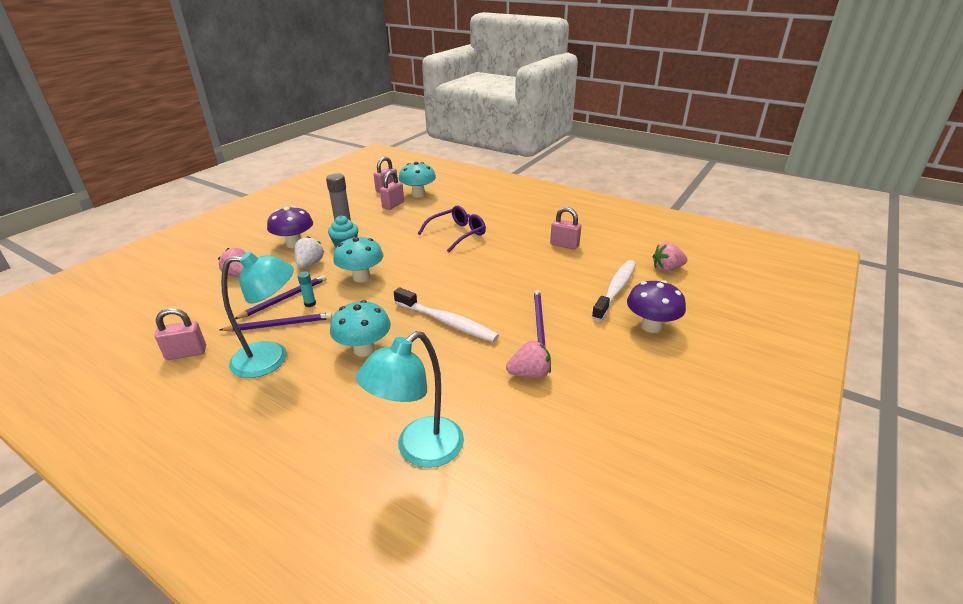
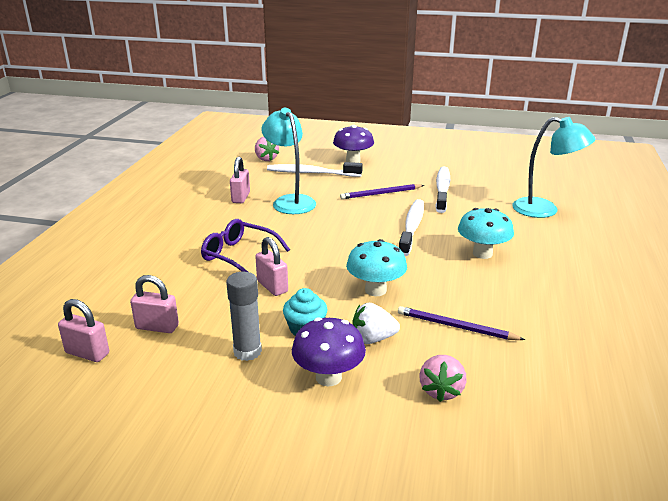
camera: 110 degrees left, 5 degrees down
pink padlock [155,308,206,360] -> pink padlock moved to [255,237,288,296]
purple pencil [219,312,332,331] -> none
turquoise lamp [221,252,294,378] -> turquoise lamp moved to [261,108,316,214]
turquoise glue stick [297,271,316,307] -> none
turquoise mushroom [399,162,436,198] -> none
pink strawberry [506,341,551,379] -> white toothbrush [435,167,450,213]

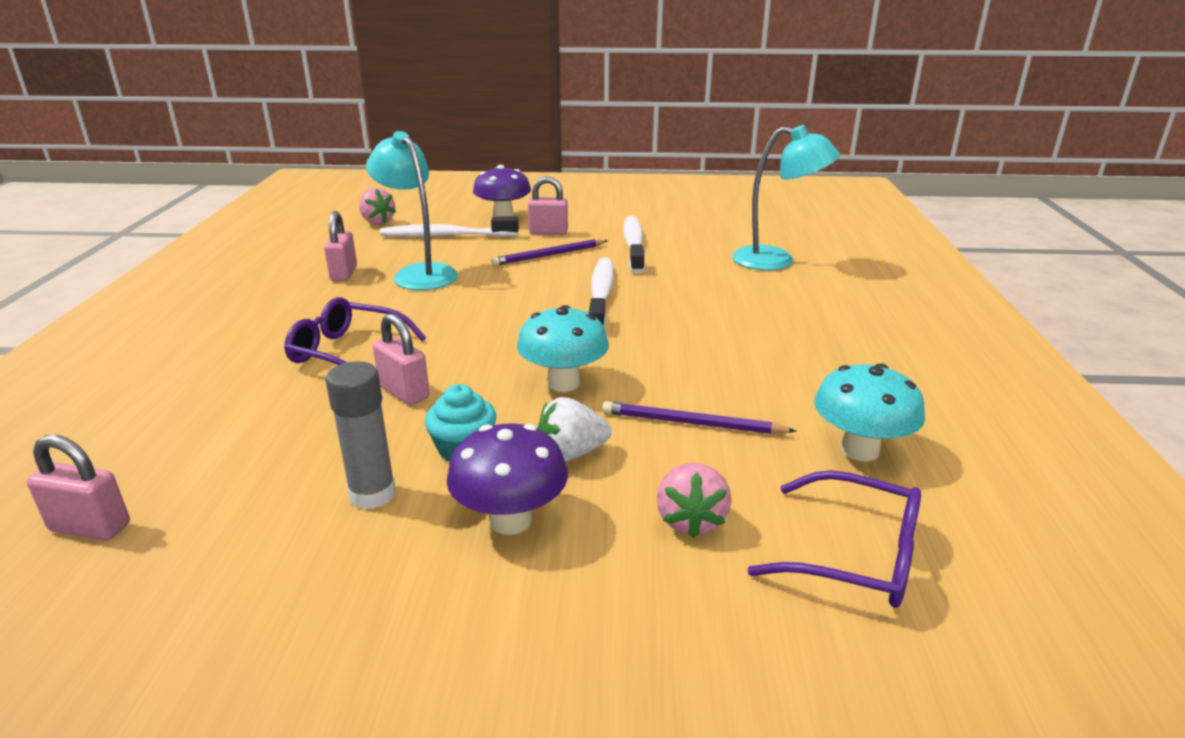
camera: 10 degrees left, 0 degrees up
pink padlock [130,275,179,333] -> pink padlock moved to [528,176,568,235]
turquoise mushroom [458,208,514,259] -> turquoise mushroom moved to [814,363,925,461]
none -> purple glasses [747,470,921,608]

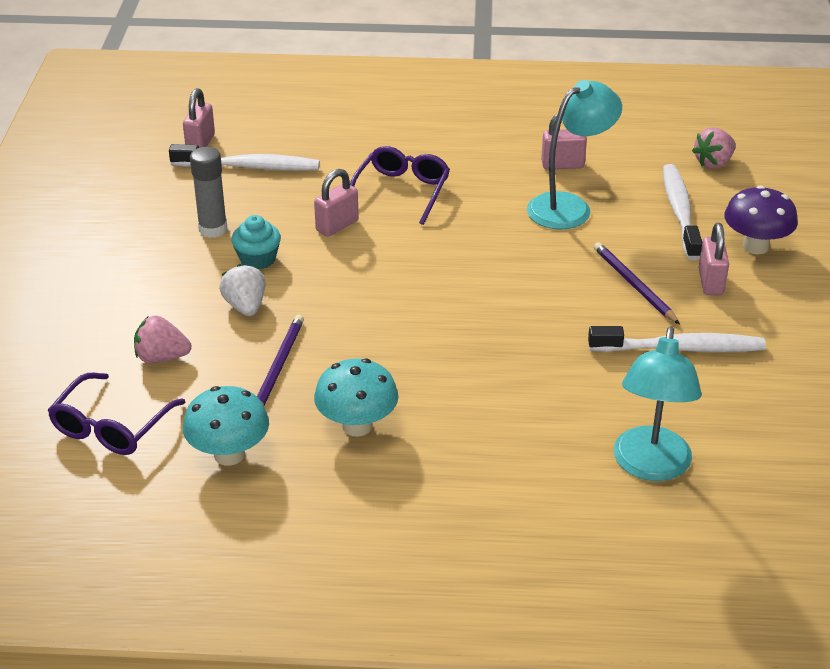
camera: 90 degrees right, 10 degrees up
purple mushroom [447,423,568,535] -> none
turquoise mushroom [517,305,609,392] -> turquoise mushroom moved to [314,359,398,437]
white toothbrush [589,258,614,328] -> white toothbrush moved to [169,144,320,171]

